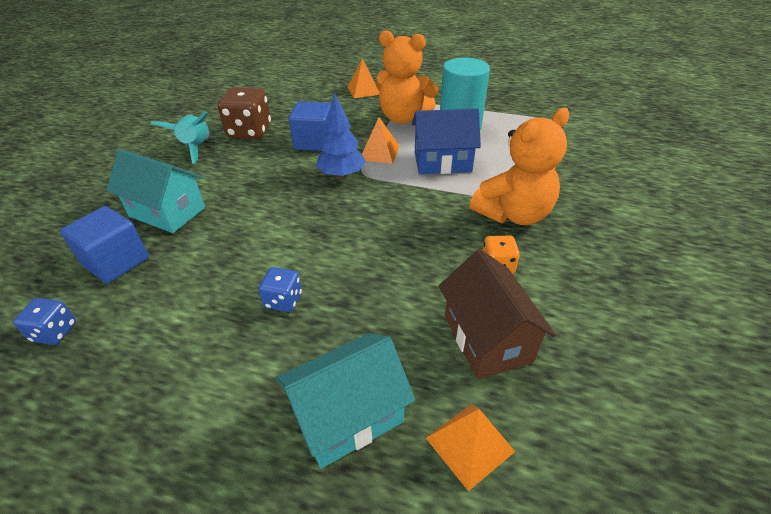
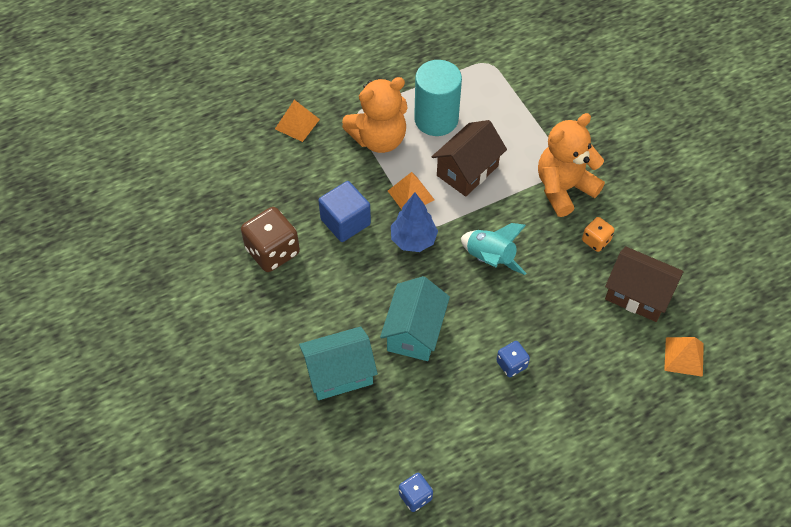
camera: 45 degrees left, 15 degrees up
blue cube [60,206,149,284] -> none
turquoise rocket [151,111,210,164] -> turquoise rocket moved to [461,223,526,275]
turquoise house [276,333,415,469] -> turquoise house moved to [380,276,450,361]
blue house [412,108,481,174] -> brown house [432,120,507,197]
orange teddy bear [470,108,569,225] -> orange teddy bear turned 135 degrees counterclockwise [538,113,605,217]

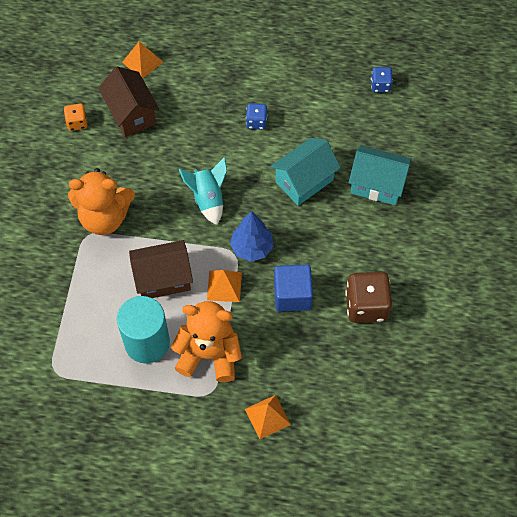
camera: 145 degrees left, 5 degrees up
orange dice [582,217,615,252] -> orange dice moved to [64,103,87,131]

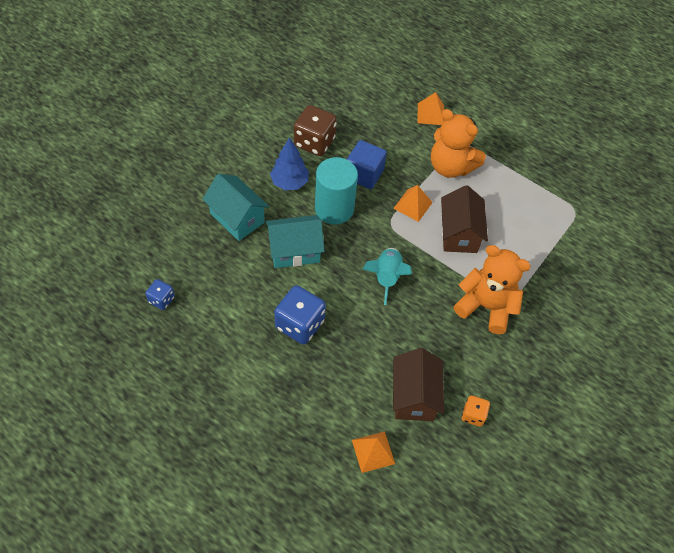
camera: 155 degrees left, 5 degrees down
turquoise cylinder [117,296,170,363] -> turquoise cylinder moved to [315,157,358,225]
brown house [129,240,193,298] -> brown house turned 75 degrees clockwise [441,185,488,253]
blue tree [230,211,274,262] -> blue tree moved to [270,137,309,190]
blue dice [246,103,267,130] -> blue dice [274,285,326,344], size x1.86

